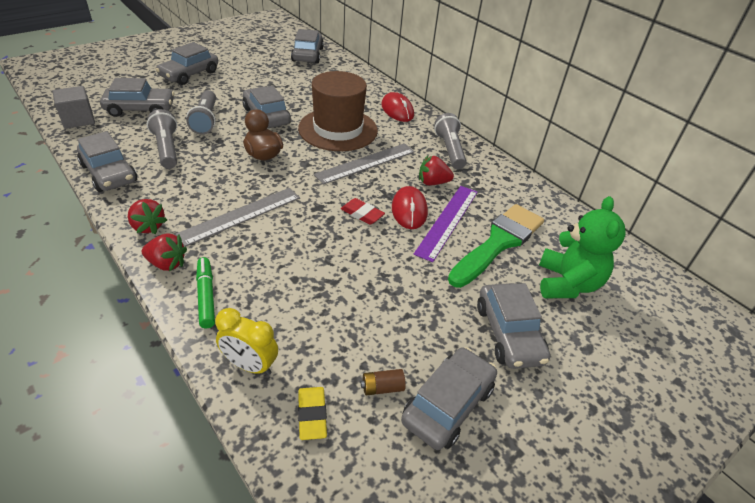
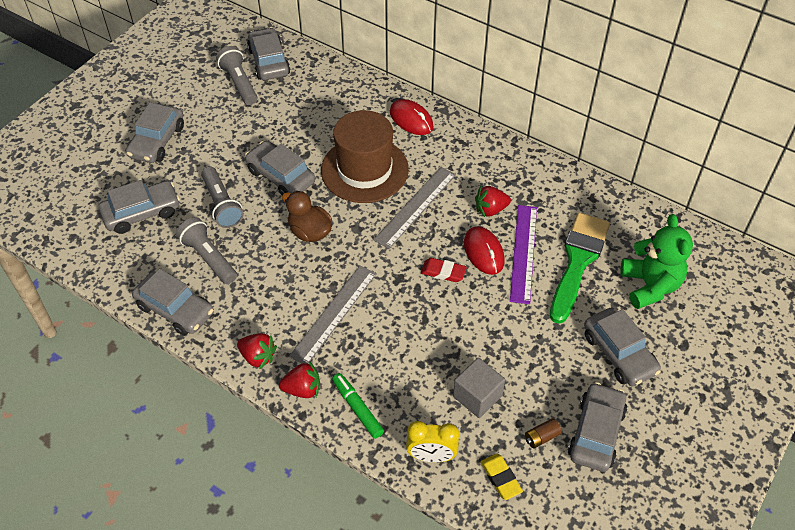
camera: 15 degrees left, 10 degrees up
grey cube [53,86,95,129] -> grey cube moved to [453,358,505,418]
grey flashlight [434,113,467,169] -> grey flashlight moved to [216,46,257,105]

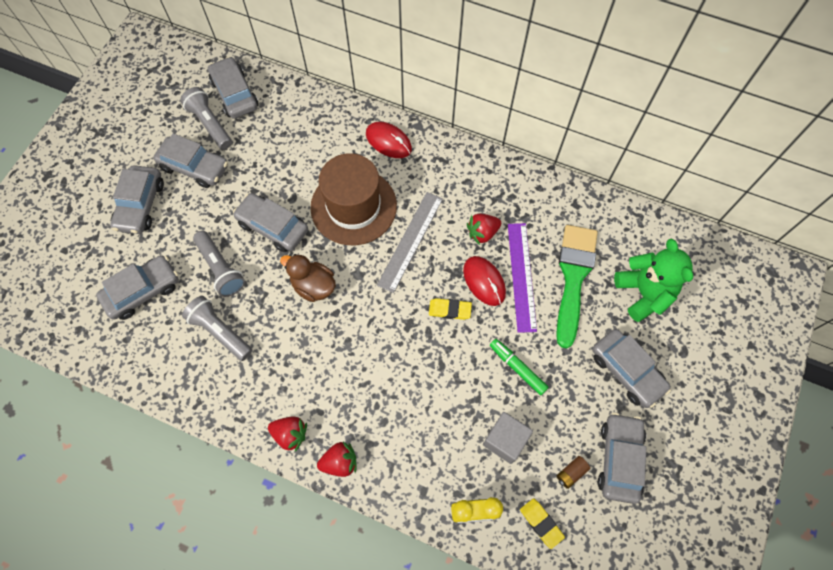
camera: 10 degrees left, 15 degrees up
grey car [132,269,214,336] -> grey car moved to [154,134,228,188]
grey ruler [289,265,377,364] -> none
green marker [332,373,384,439] -> green marker moved to [490,339,549,395]
red eraser [421,258,467,282] -> yellow eraser [429,298,472,320]

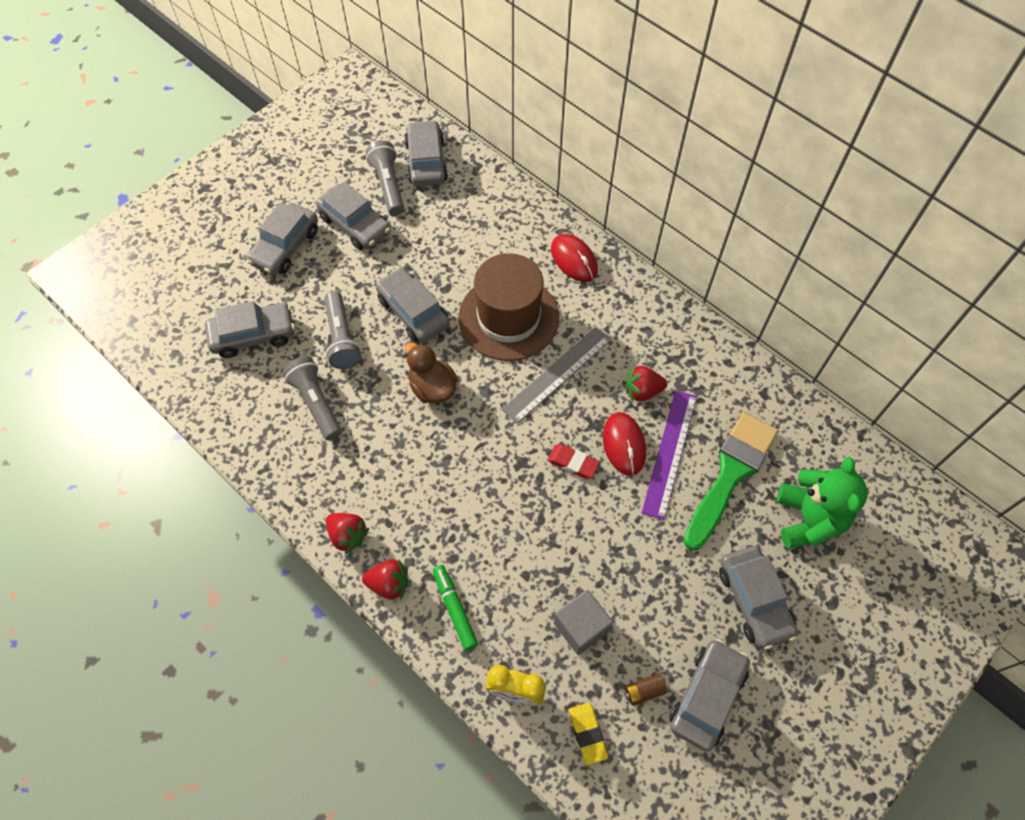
camera: 20 degrees right, 5 degrees down
yellow eraser [429,298,472,320] -> red eraser [547,444,600,479]
green marker [490,339,549,395] -> green marker moved to [433,565,478,651]

